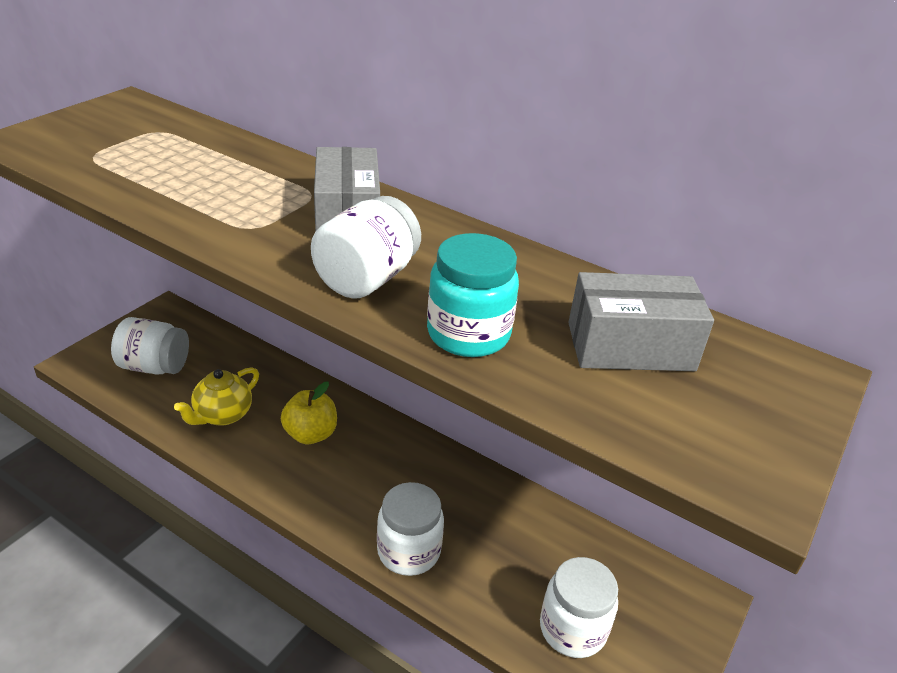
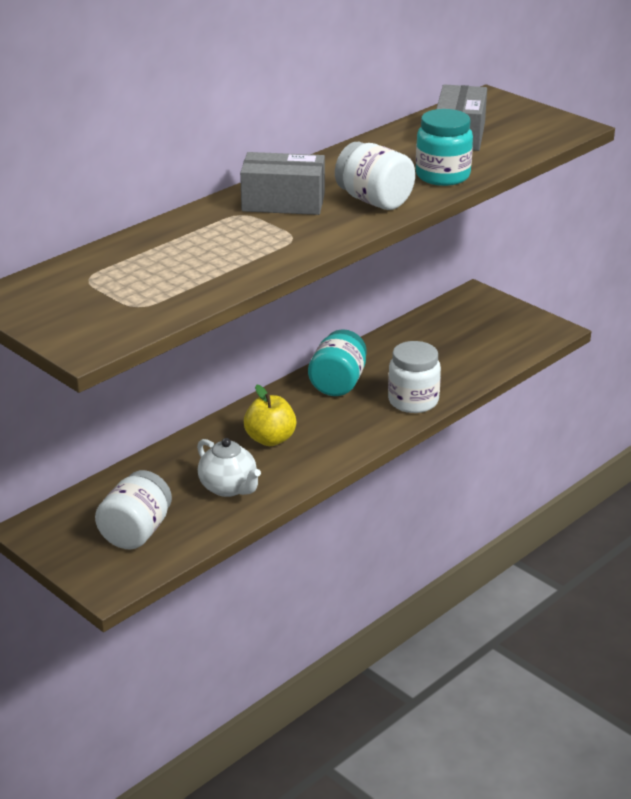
camera: 75 degrees left, 5 degrees down
yellow teapot [174,367,259,425] -> white teapot [197,438,261,497]
white jar [540,557,618,658] -> none
none -> turquoise jar [308,329,367,396]

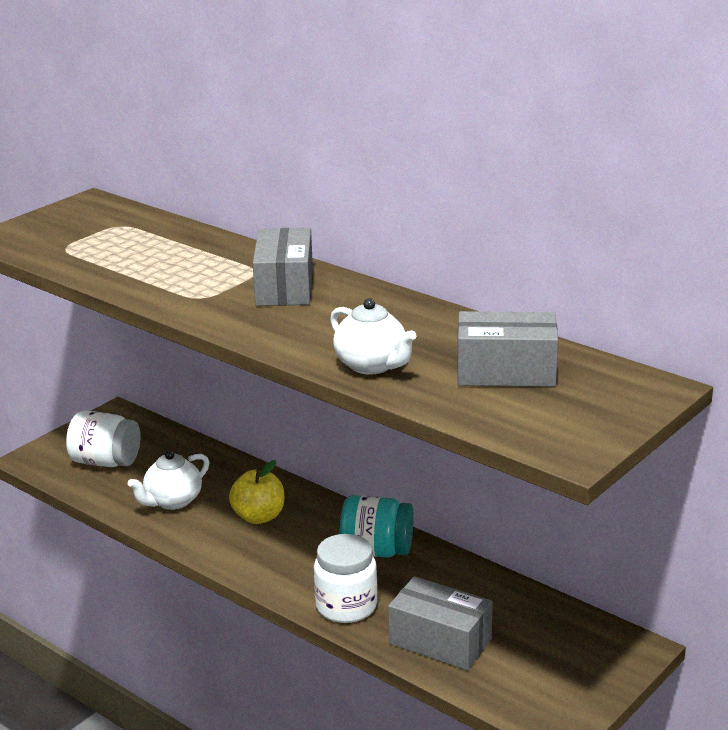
camera: 85 degrees right, 5 degrees down
white jar [335,142,415,210] -> none
turquoise jar [416,109,473,186] -> white teapot [330,298,416,375]
none -> grey box [388,576,493,671]

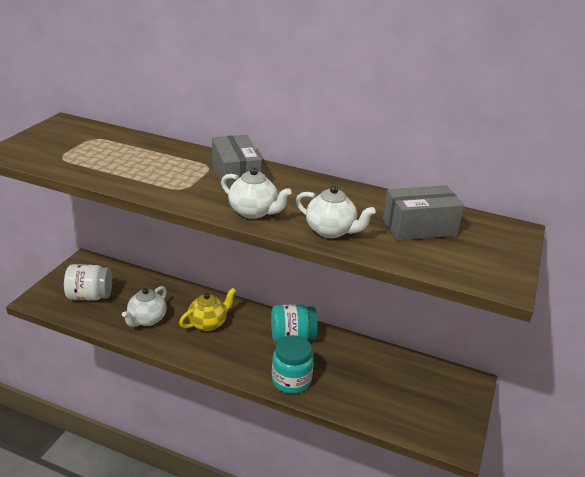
camera: 20 degrees left, 5 degrees up
yellow apple [229,460,284,524] -> yellow teapot [179,288,236,331]
white jar [314,534,378,623] -> turquoise jar [272,335,314,394]
grey box [388,576,493,671] -> none
none -> white teapot [221,167,291,219]

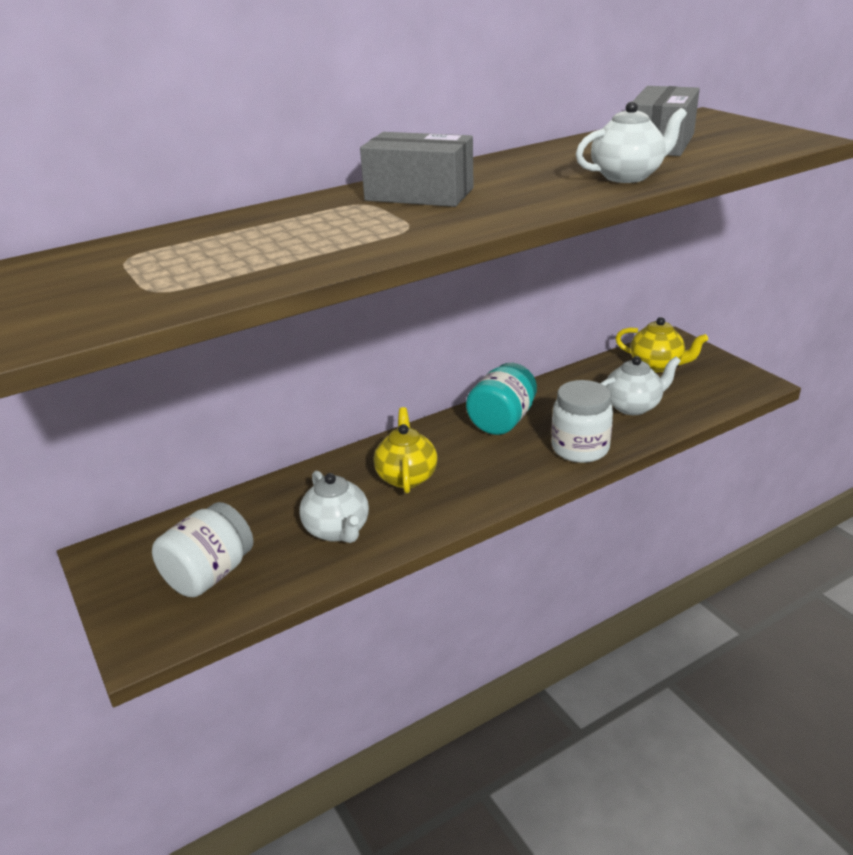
camera: 50 degrees left, 0 degrees up
white teapot [221,167,291,219] -> white teapot moved to [600,356,681,415]
turquoise jar [272,335,314,394] -> white jar [551,380,613,463]
none -> yellow teapot [616,317,708,372]

